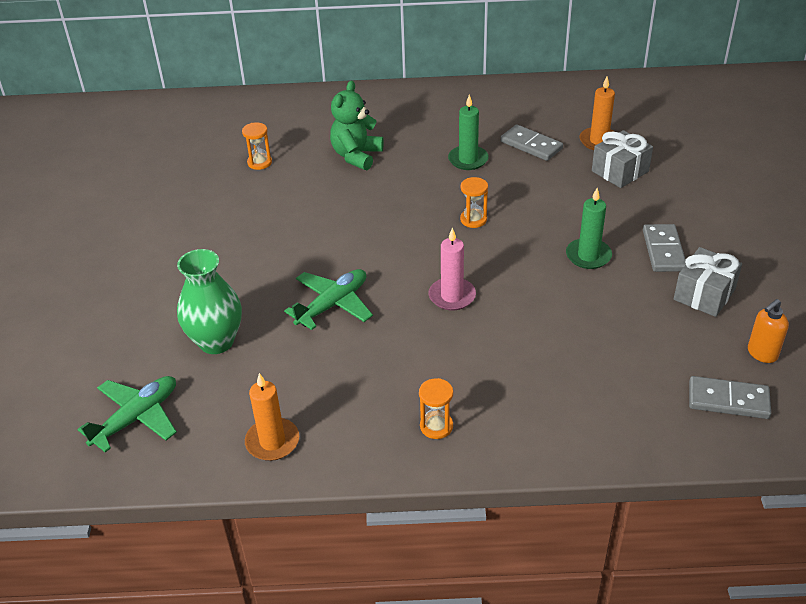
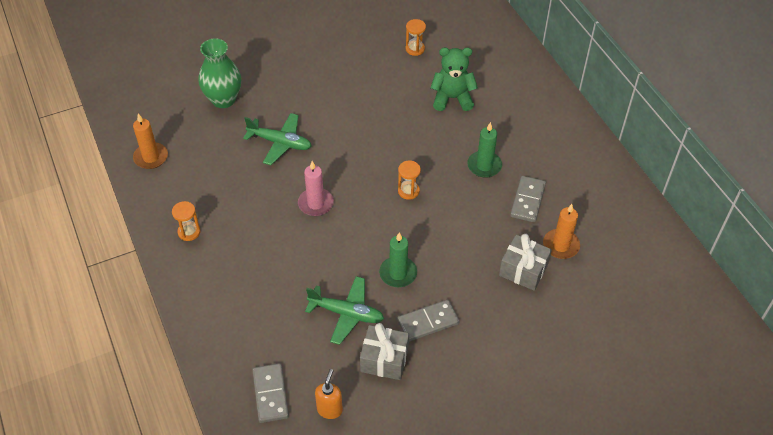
camera: 65 degrees right, 10 degrees up
green plane [77,376,177,452] -> green plane moved to [305,276,384,345]
orange soap dispenser [748,299,789,363] -> orange soap dispenser turned 75 degrees clockwise [315,369,343,419]

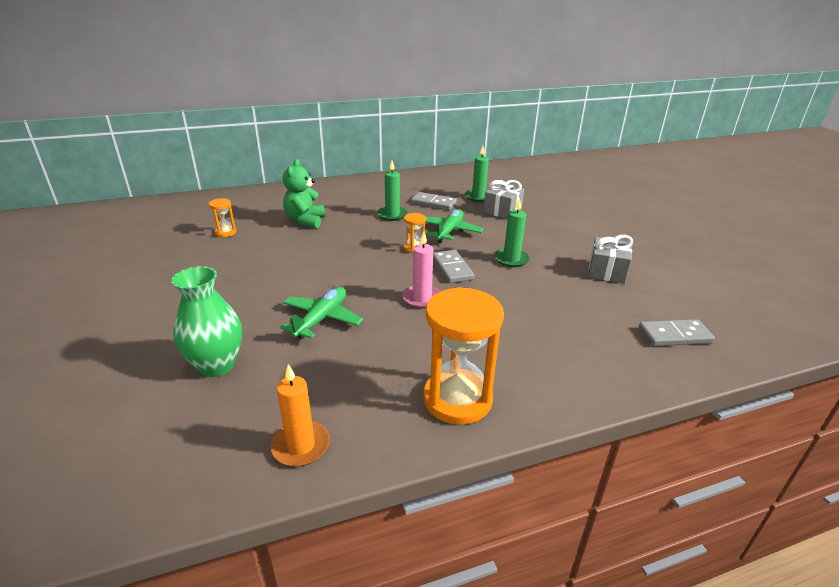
camera: 85 degrees left, 20 degrees down
orange hourglass [172,201,201,241] -> orange hourglass [423,287,504,425], size x2.16
green plane [305,276,384,345] -> green plane moved to [425,209,483,243]
orange soap dispenser [315,369,343,419] -> none
grey domino [397,300,459,342] -> grey domino moved to [433,250,474,283]
orange candle [543,204,580,259] -> green candle [465,146,489,202]

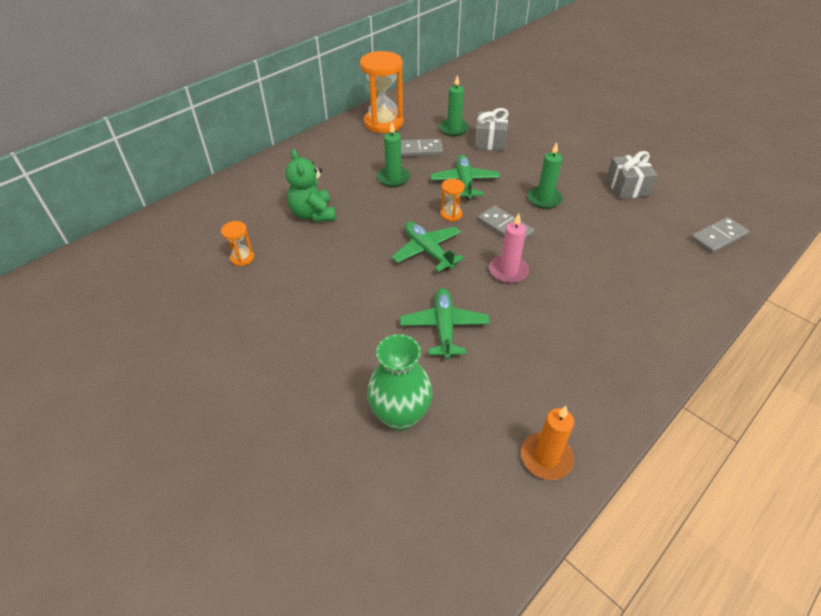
camera: 25 degrees left, 15 degrees up
orange hourglass [423,287,504,425] -> orange hourglass moved to [360,51,403,133]
none -> green plane [392,222,464,272]

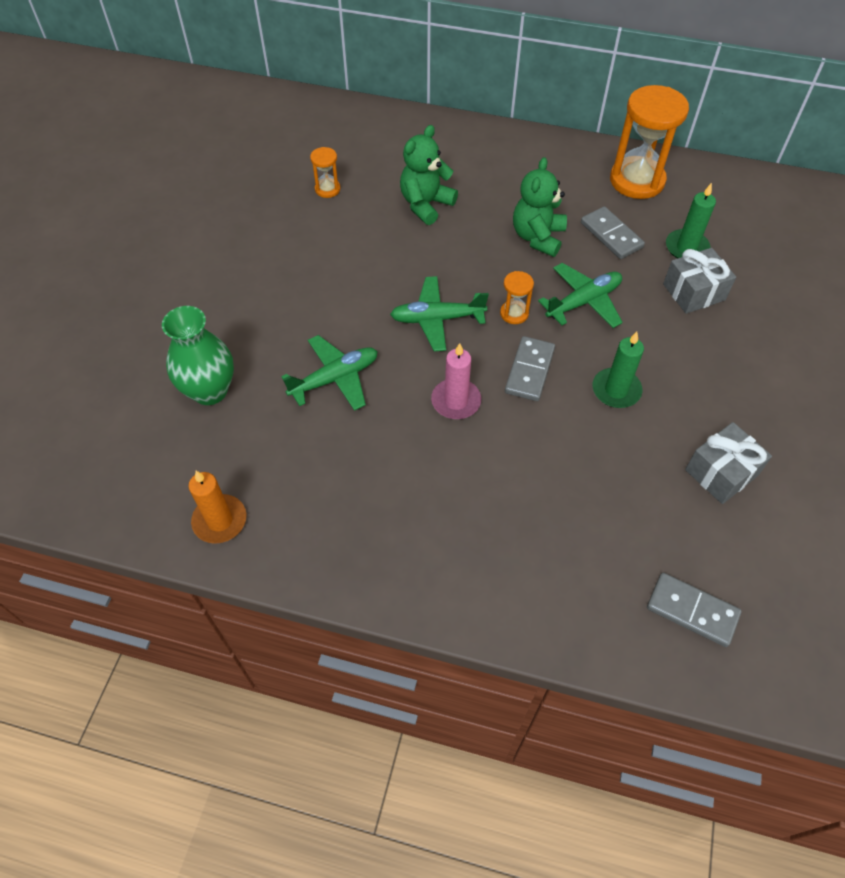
camera: 60 degrees right, 10 degrees up
green candle [377,123,410,187] -> green teddy bear [513,157,567,257]
green plane [392,222,464,272] -> green plane turned 120 degrees counterclockwise [390,276,489,351]

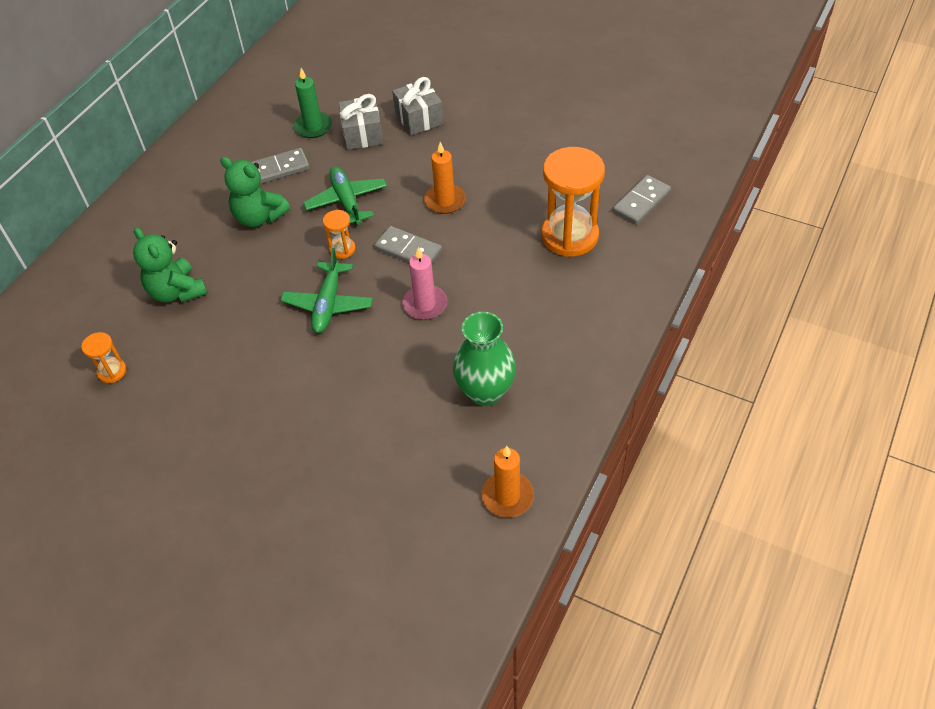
camera: 75 degrees left, 5 degrees down
green vase [162,306,234,405] -> green vase moved to [453,312,516,406]
green plane [281,335,378,411] -> none
green candle [593,332,644,408] -> orange candle [424,142,466,214]
orange hourglass [610,85,689,199] -> orange hourglass moved to [541,147,605,257]
grey gift [685,422,772,504] -> grey gift moved to [392,77,443,135]

